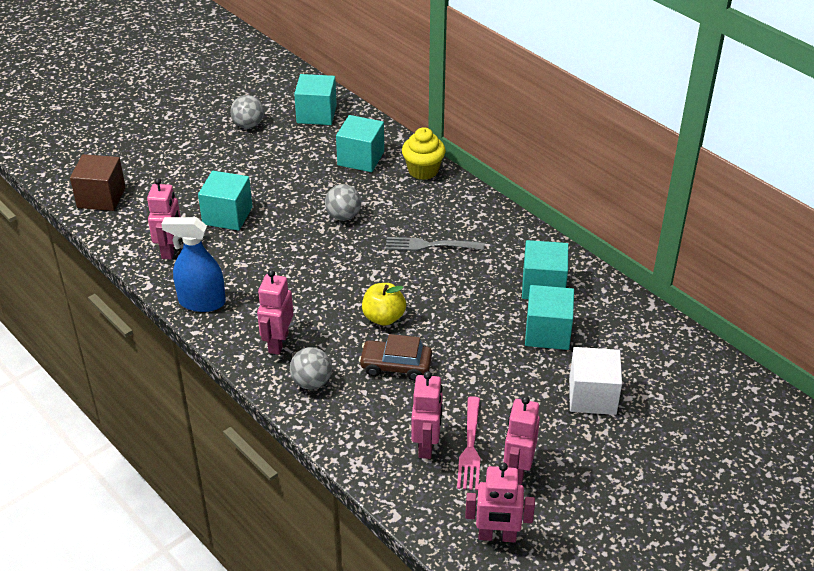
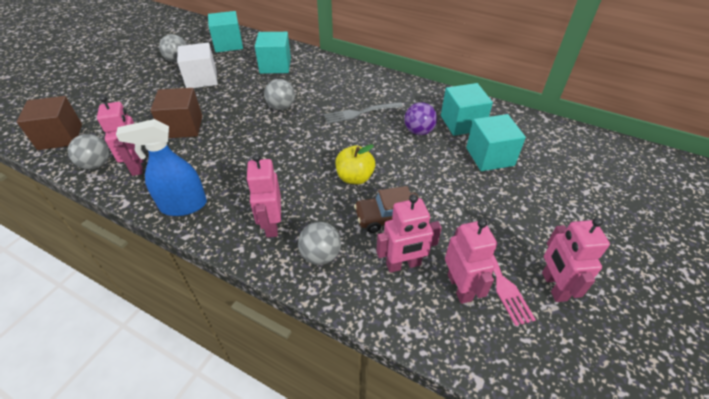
camera: 20 degrees left, 5 degrees up
turquoise cube [198,171,253,231] -> brown cube [150,88,202,138]
yellow cupcake [402,128,446,180] -> none
pink robot [465,462,535,543] -> pink robot moved to [376,194,442,273]
white cube [569,347,622,415] -> white cube moved to [177,43,218,88]
none -> grey ball [68,134,109,169]
none -> purple ball [404,102,437,135]

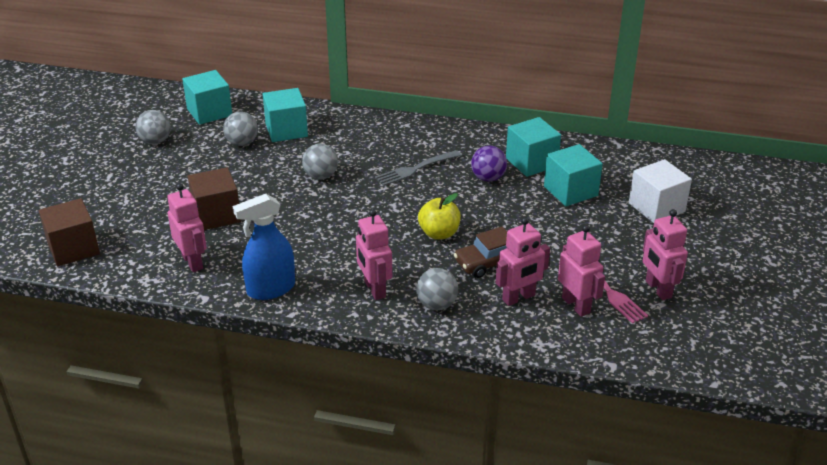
camera: 15 degrees left, 10 degrees down
grey ball [68,134,109,169] -> grey ball moved to [223,112,258,146]
white cube [177,43,218,88] -> white cube moved to [629,159,692,223]

